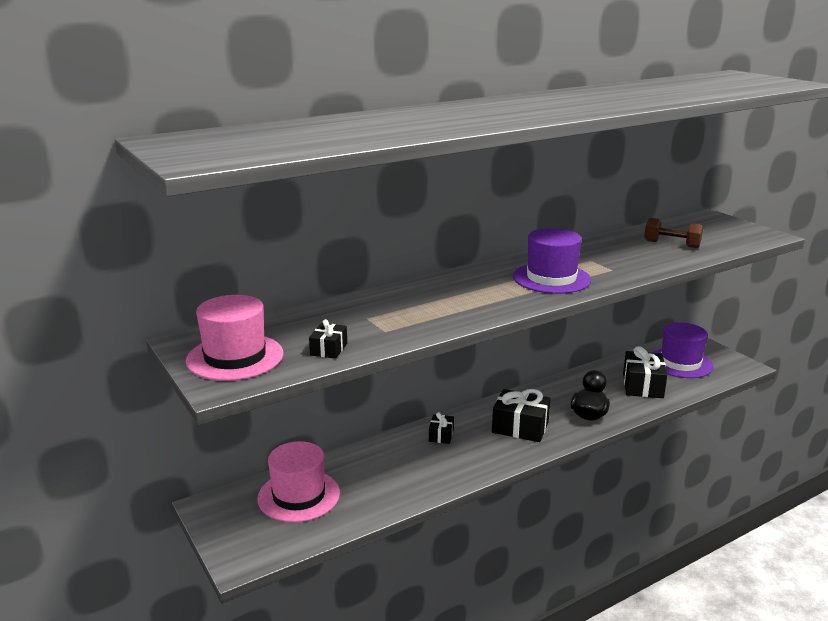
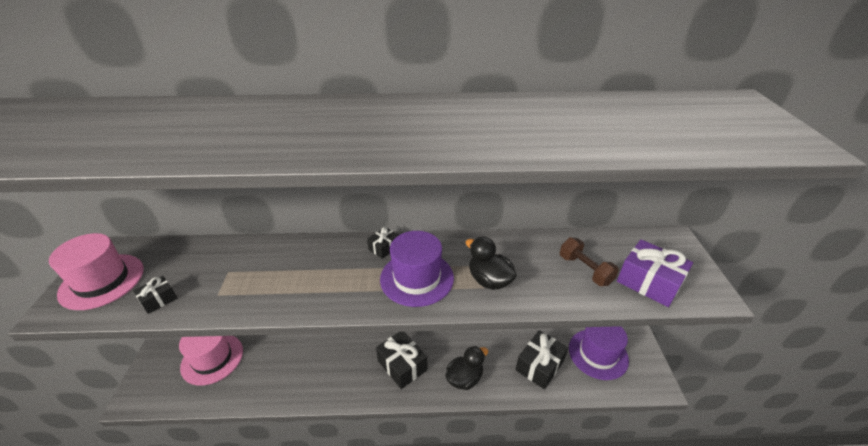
camera: 30 degrees right, 15 degrees up
black gift [429,412,454,444] -> black gift moved to [367,227,399,259]
none -> black duck [466,237,517,290]
none -> purple gift [617,239,693,307]

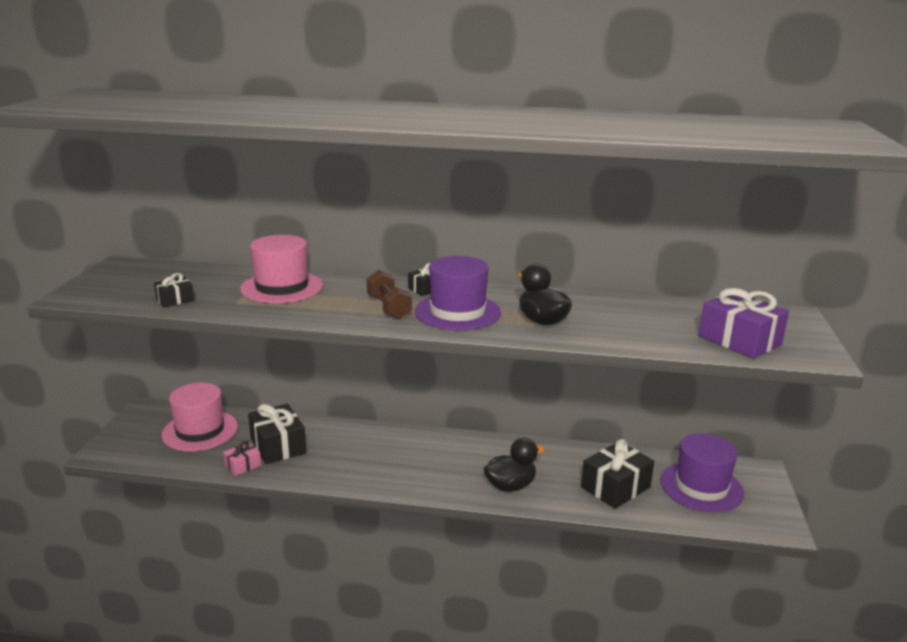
camera: 10 degrees right, 15 degrees down
pink hat [49,233,144,310] -> pink hat moved to [240,235,323,303]
black gift [376,332,427,389] -> black gift moved to [248,404,306,464]
brown dumbbell [560,237,619,286] -> brown dumbbell moved to [367,270,412,319]
none -> pink gift [223,441,261,476]

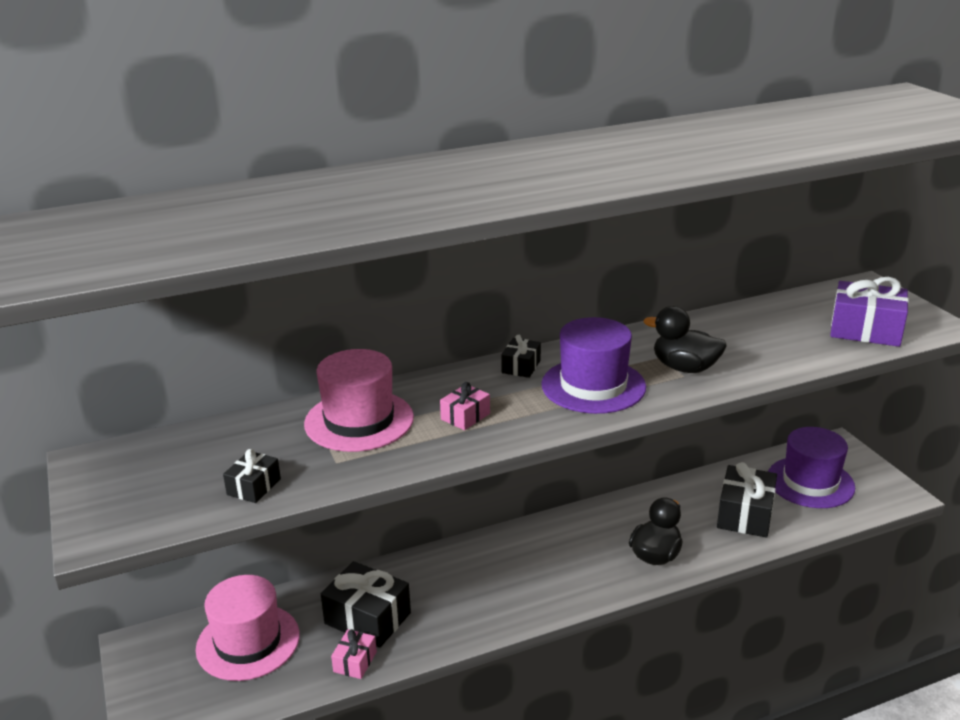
camera: 30 degrees left, 5 degrees up
brown dumbbell [367,270,412,319] -> none
none -> pink gift [440,382,490,430]

